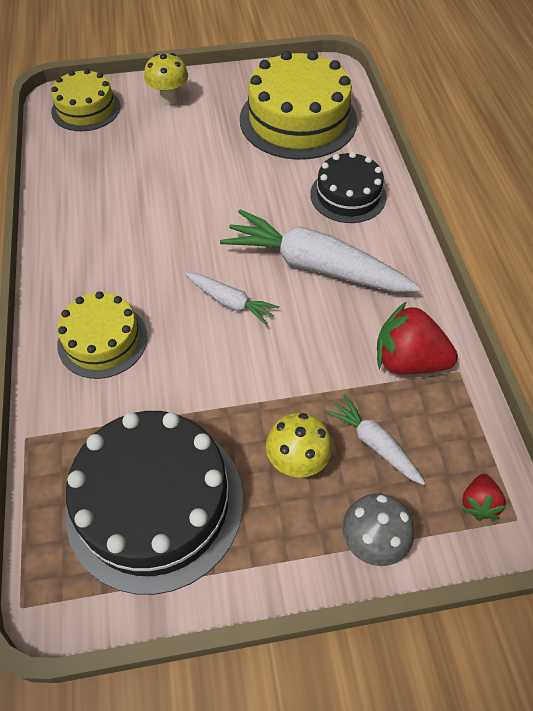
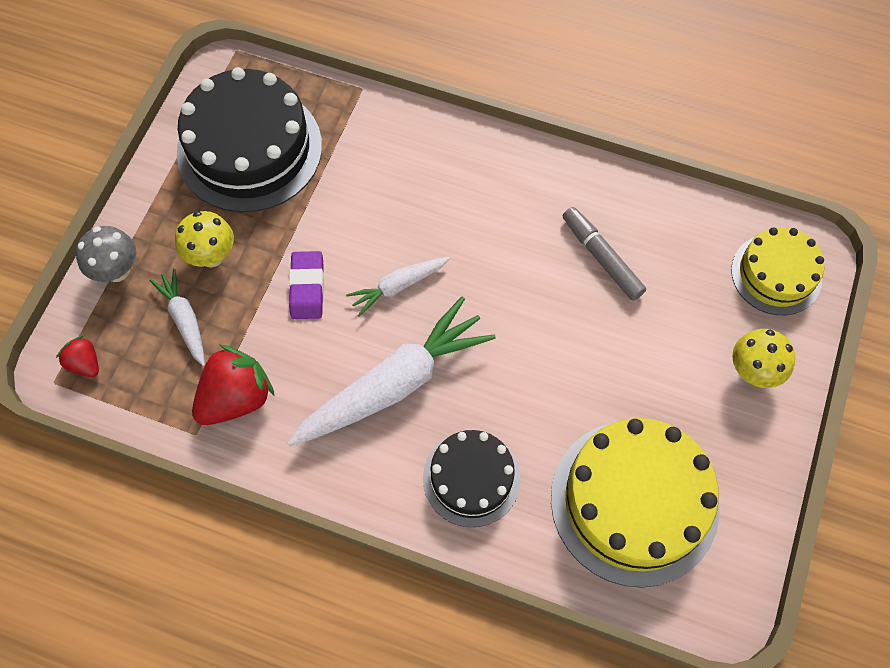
camera: 120 degrees right, 10 degrees up
yellow cake [57,291,148,379] -> none
white carrot [325,394,426,485] -> white carrot turned 105 degrees counterclockwise [150,269,205,366]
none -> purple eraser [289,251,324,319]
none -> grey marker [563,207,646,301]

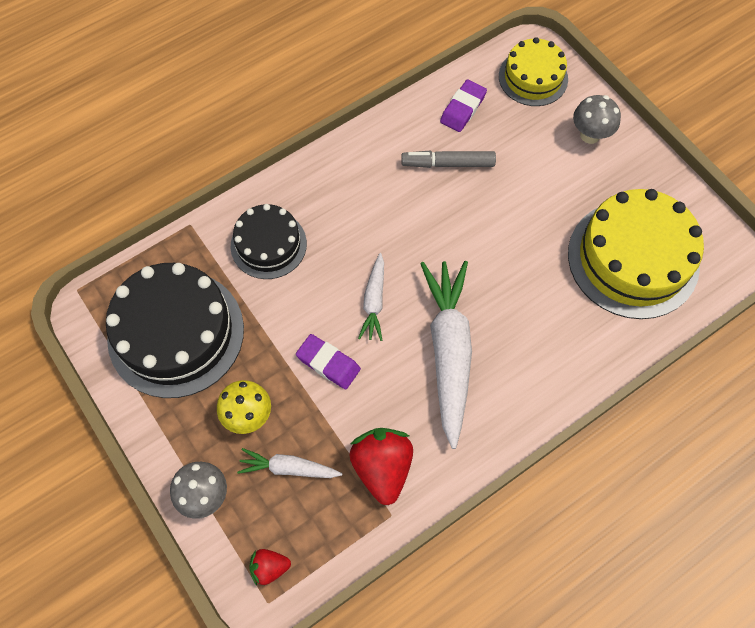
camera: 55 degrees left, 0 degrees up
black cake [423,430,521,527] -> black cake moved to [231,204,307,279]
yellow mushroom [732,329,795,388] -> grey mushroom [573,95,621,144]
none -> purple eraser [440,79,487,132]

